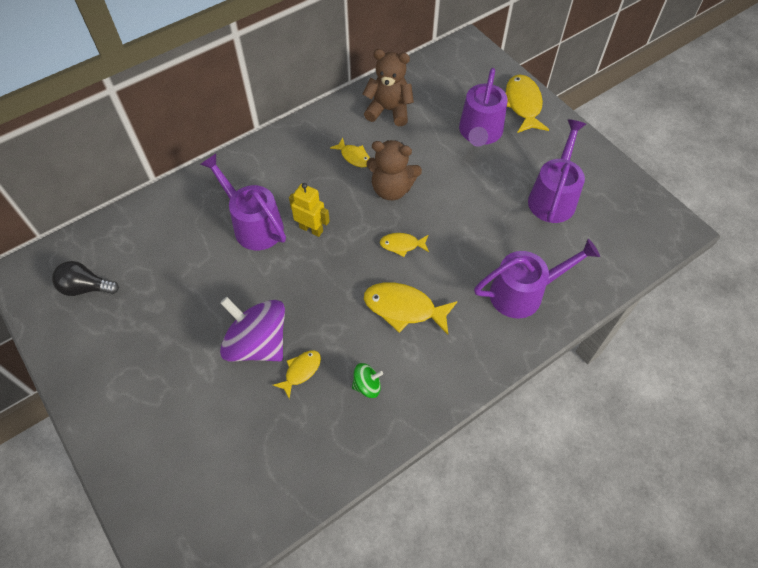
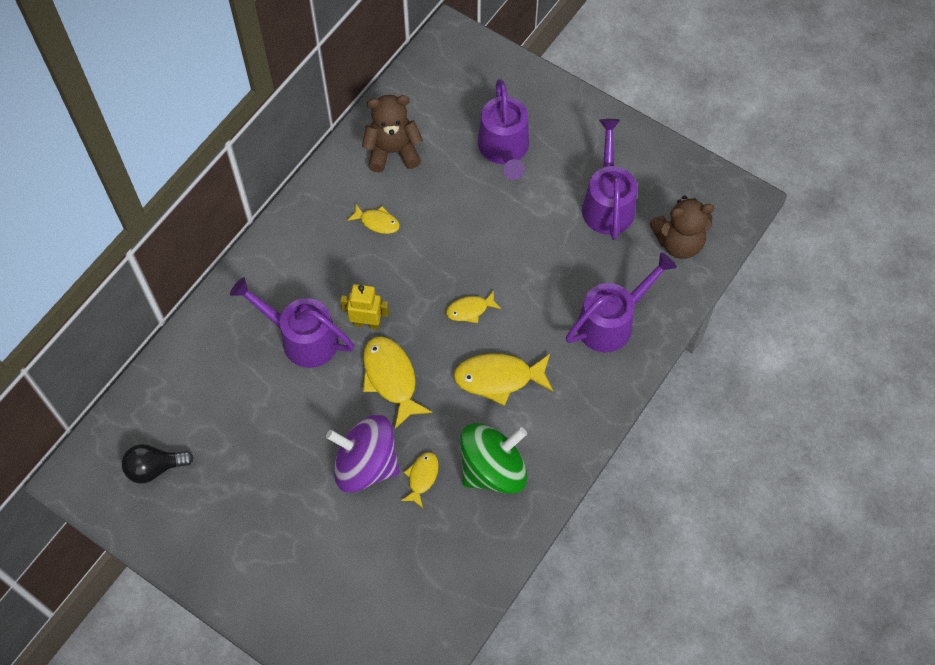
camera: 20 degrees left, 5 degrees up
green spinning top [352,363,383,398] -> green spinning top [460,423,527,494], size x2.19
brown teddy bear [366,140,422,200] -> brown teddy bear moved to [649,196,714,259]
yellow fish [506,75,549,133] -> yellow fish moved to [363,336,432,429]

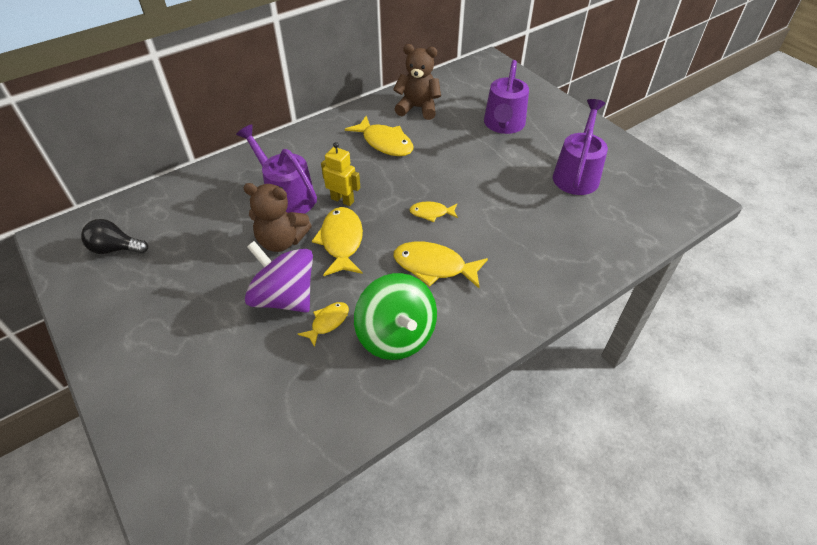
camera: 20 degrees right, 15 degrees down
yellow fish [347,203,400,234] -> yellow fish [345,116,413,156], size x1.77
green spinning top [460,423,527,494] -> green spinning top turned 75 degrees clockwise [354,273,437,360]
purple watering can [566,252,677,352] -> none
brown teddy bear [649,196,714,259] -> brown teddy bear moved to [243,183,312,252]

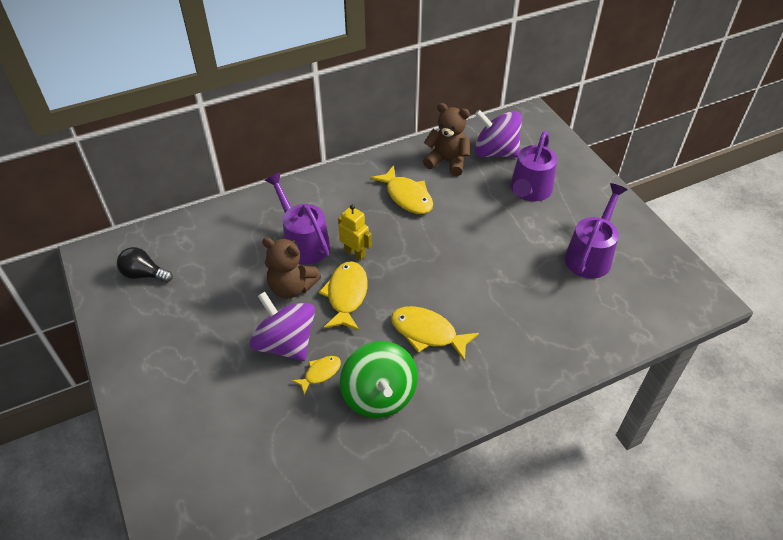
camera: 10 degrees right, 0 degrees up
yellow fish [409,201,458,222] -> none
none -> purple spinning top [474,110,522,158]

